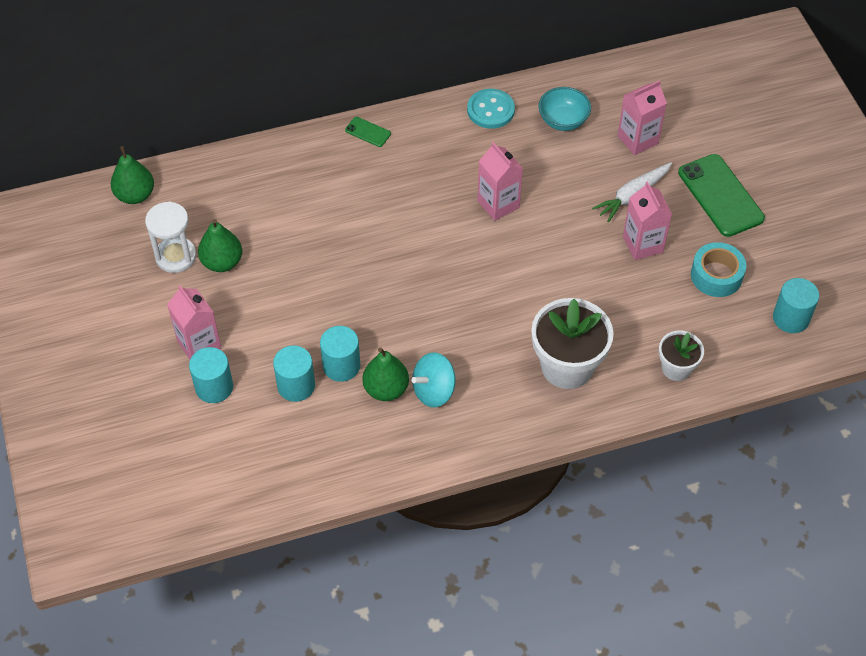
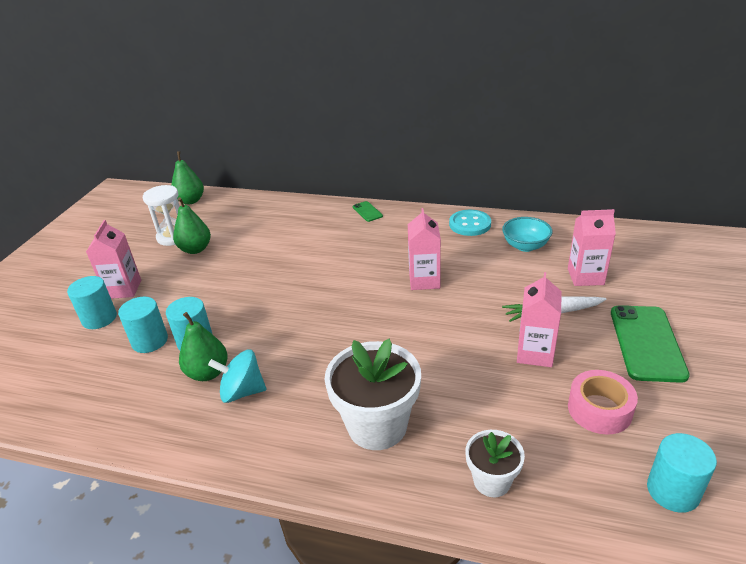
camera: 35 degrees right, 20 degrees down
turquoise tape [691,242,746,297] -> pink tape [568,370,638,434]

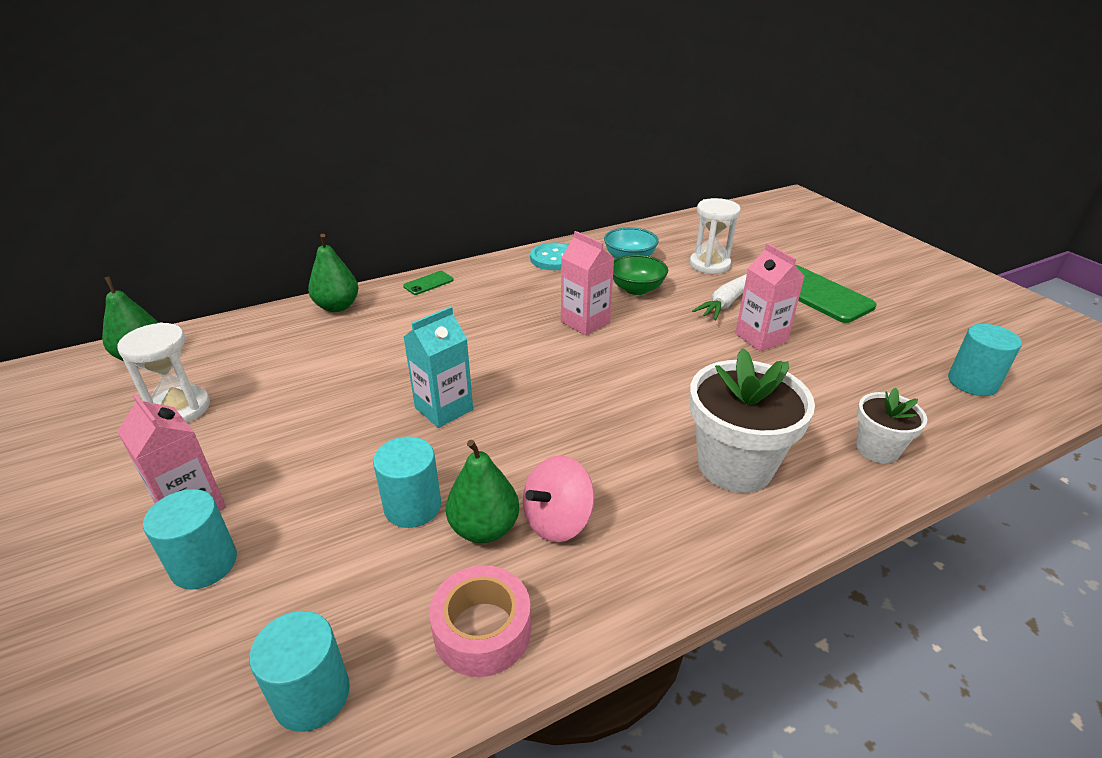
camera: 45 degrees left, 0 degrees up
turquoise cylinder [118,297,168,353] -> turquoise cylinder moved to [249,611,350,732]
green pear [173,197,211,254] -> green pear moved to [308,234,358,312]
turquoise spinning top [208,349,267,403] -> pink spinning top [523,456,595,542]
green phone [352,201,383,222] -> green phone turned 60 degrees counterclockwise [403,271,454,295]
pink carton [568,209,616,286] -> white hourglass [690,198,741,274]
pink tape [568,370,638,434] -> pink tape moved to [429,565,531,677]
none -> turquoise carton [404,306,473,428]
none -> green bowl [613,255,668,295]

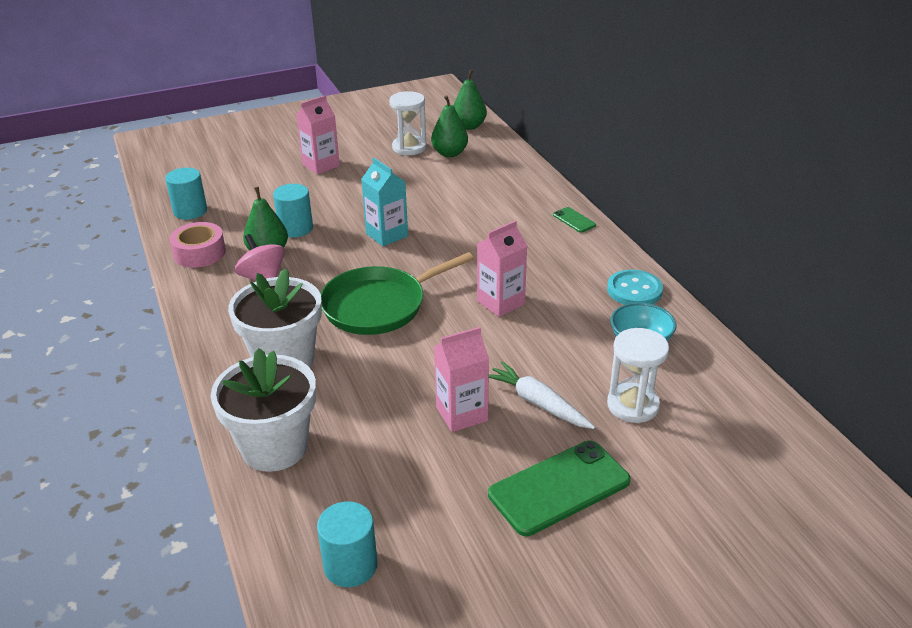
camera: 95 degrees right, 0 degrees up
turquoise cylinder [143,489,237,589] -> none
green pear [308,234,358,312] -> green pear moved to [431,95,468,157]
green bowl [613,255,668,295] -> none
white flower pot [856,387,927,463] -> white flower pot [211,348,316,472], size x1.79
none -> green pan [321,252,474,335]

